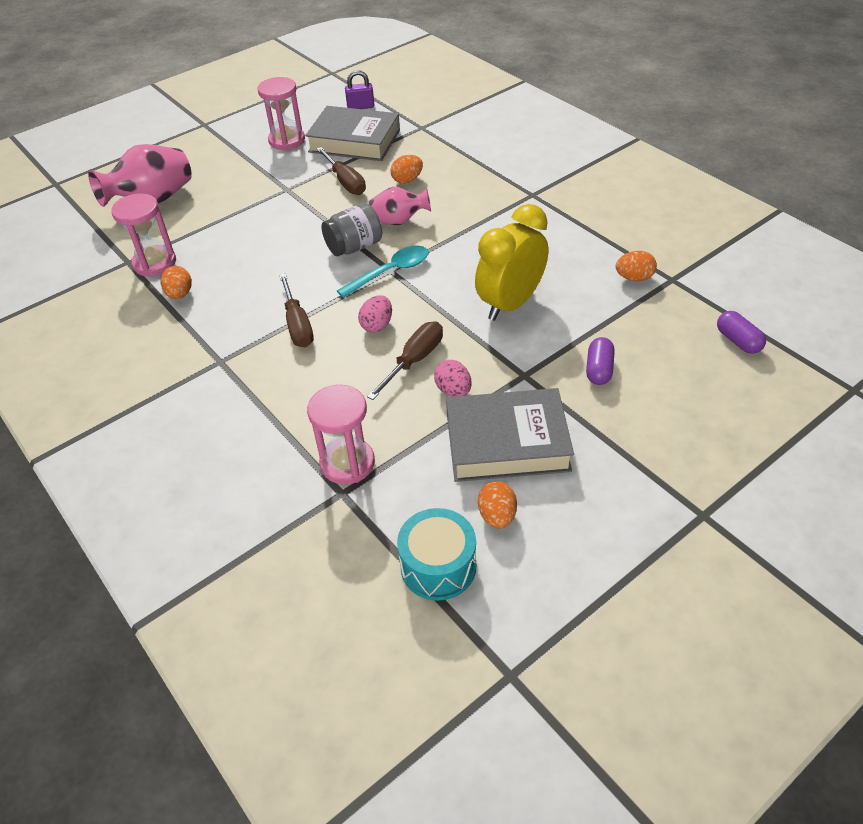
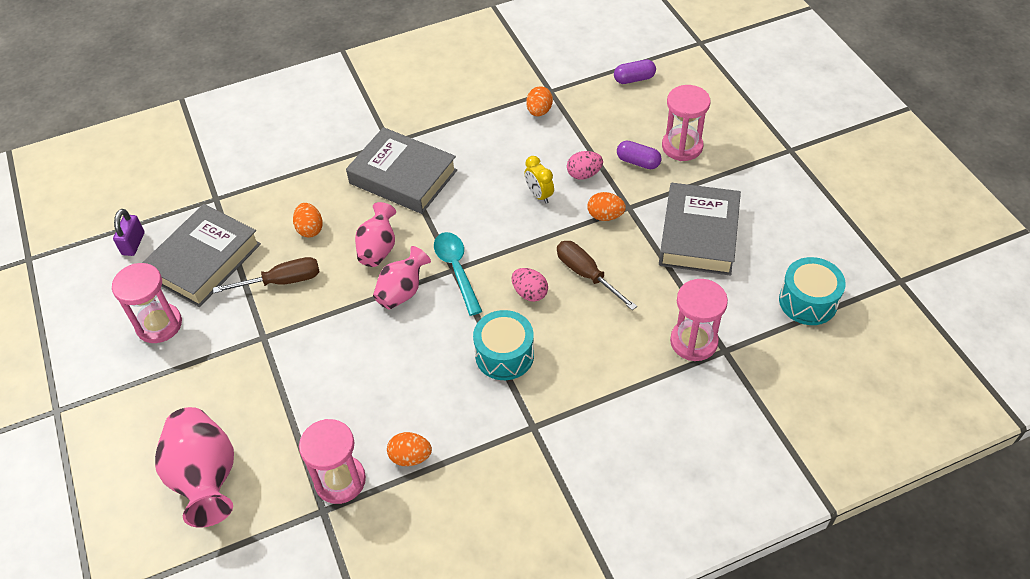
camera: 75 degrees left, 5 degrees up
brown screwdriver [279,273,314,348] -> turquoise drum [473,310,534,380]
grey jar [321,203,382,256] -> pink vase [373,246,431,310]
pink egg [434,360,472,397] -> pink egg moved to [567,151,603,180]
yellow clock [475,204,548,321] -> yellow clock [525,156,554,204], size x0.48
orange egg [478,481,517,529] -> orange egg moved to [587,192,626,221]
none -> grey book [346,127,457,214]
none -> pink hourglass [662,85,711,161]

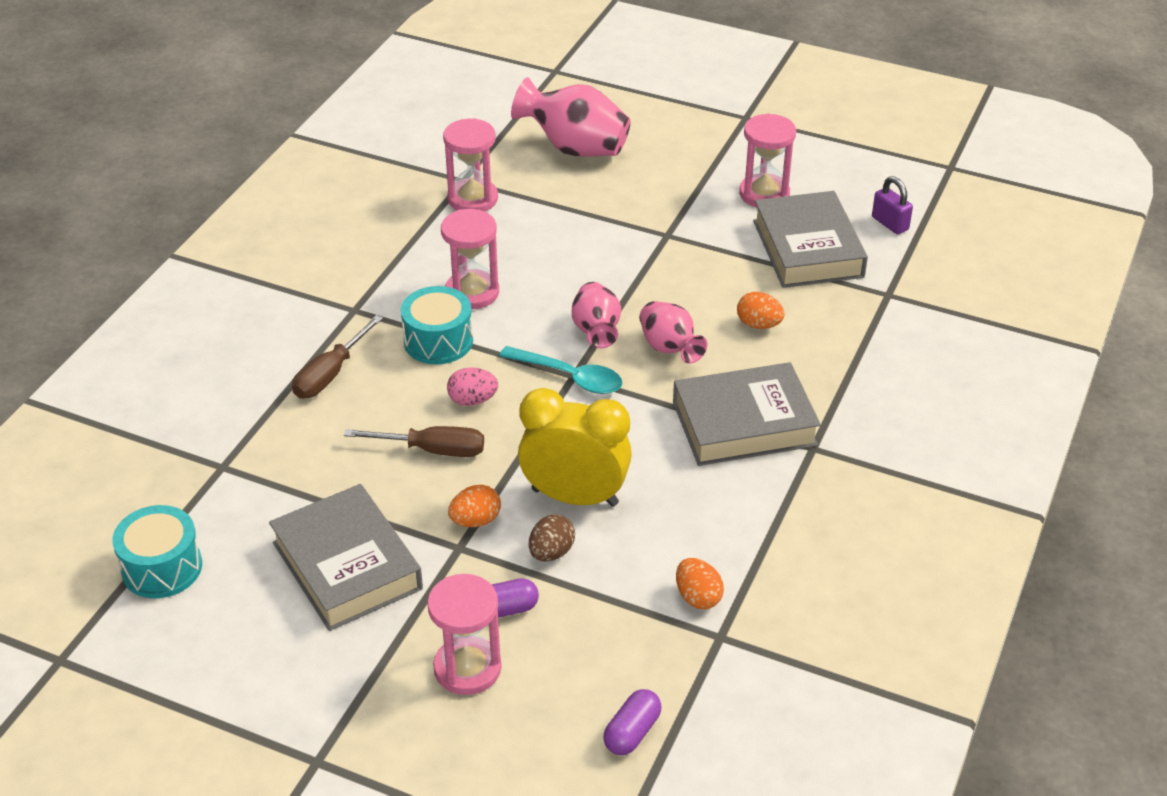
camera: 135 degrees right, 10 degrees down
brown screwdriver [213,257,319,293] -> brown screwdriver moved to [292,315,383,399]
orange egg [387,432,432,466] -> none
yellow clock [525,156,554,204] -> yellow clock [518,388,632,507], size x2.07
pink egg [567,151,603,180] -> brown egg [529,514,575,561]
pink hourglass [670,279,728,361] -> pink hourglass moved to [441,209,499,309]

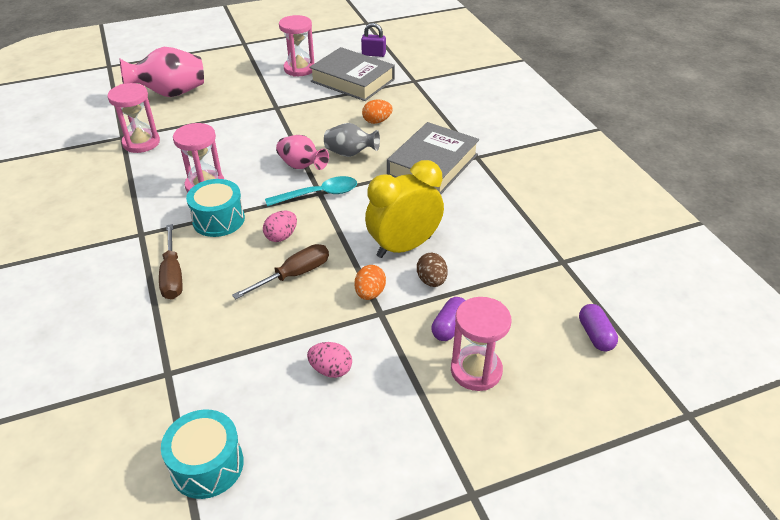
camera: 45 degrees left, 0 degrees up
grey book [269,484,423,631] -> pink egg [307,342,352,378]
pink vase [639,301,707,364] -> grey vase [324,123,380,157]
orange egg [676,558,724,609] -> none

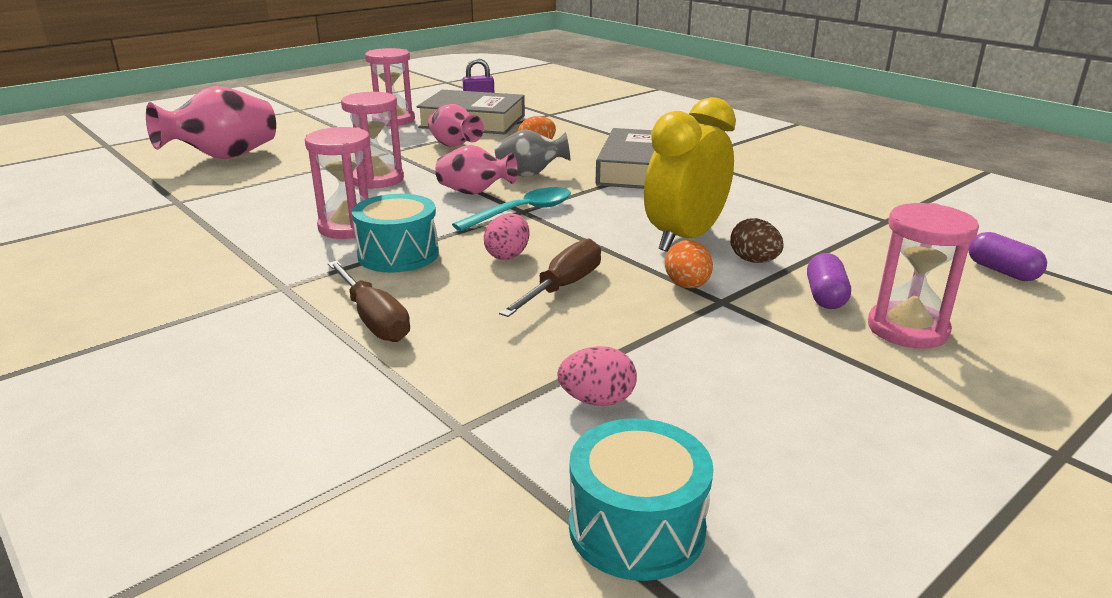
camera: 20 degrees left, 15 degrees down
pink hourglass [107,83,160,153] -> pink hourglass moved to [341,92,404,189]
pink egg [307,342,352,378] -> pink egg moved to [557,346,637,406]
none -> pink vase [428,104,484,147]

